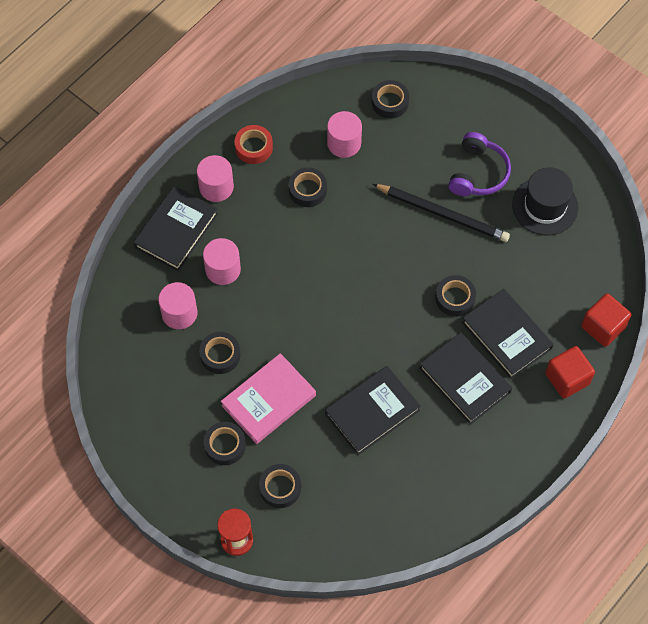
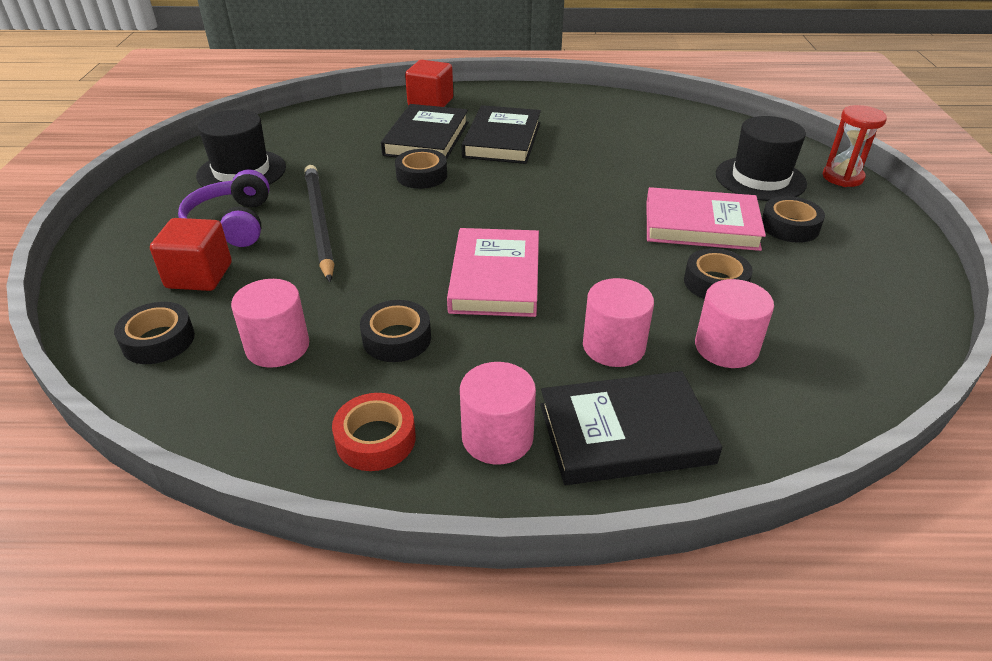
camera: 130 degrees left, 25 degrees down
black tape [259,464,301,508] -> black hat [716,116,807,201]
black book [325,366,421,455] -> none
purple headphones [448,132,511,196] -> purple headphones turned 75 degrees counterclockwise [178,169,269,247]
red cube [581,293,631,347] -> red cube moved to [150,218,232,291]
none -> pink book [447,228,539,317]

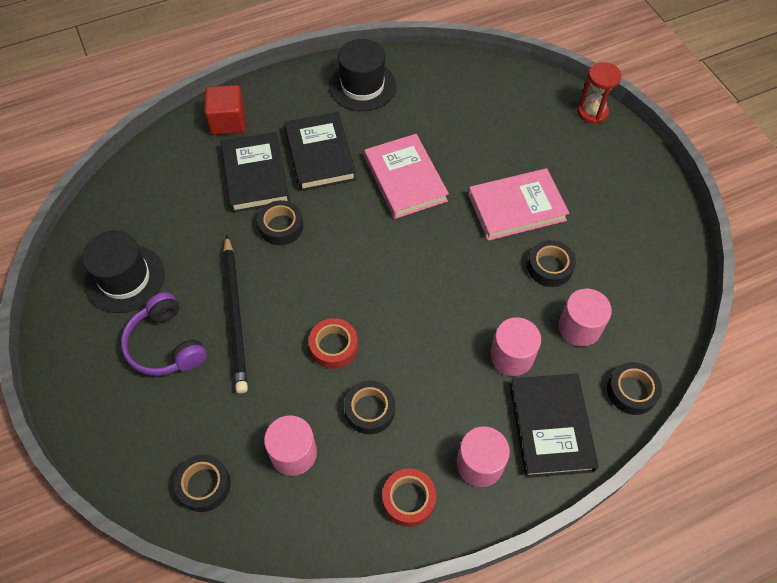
camera: 25 degrees left, 20 degrees up
red cube [150,218,232,291] -> none
black pencil [304,165,334,282] -> black pencil turned 150 degrees counterclockwise [223,235,248,393]
pink book [447,228,539,317] -> pink book moved to [364,134,449,219]
black book [540,371,722,485] -> black book turned 60 degrees counterclockwise [510,374,599,478]
black hat [716,116,807,201] -> black hat moved to [329,39,397,111]
black tape [762,196,825,243] -> black tape moved to [607,362,662,415]
none -> red tape [309,318,358,369]

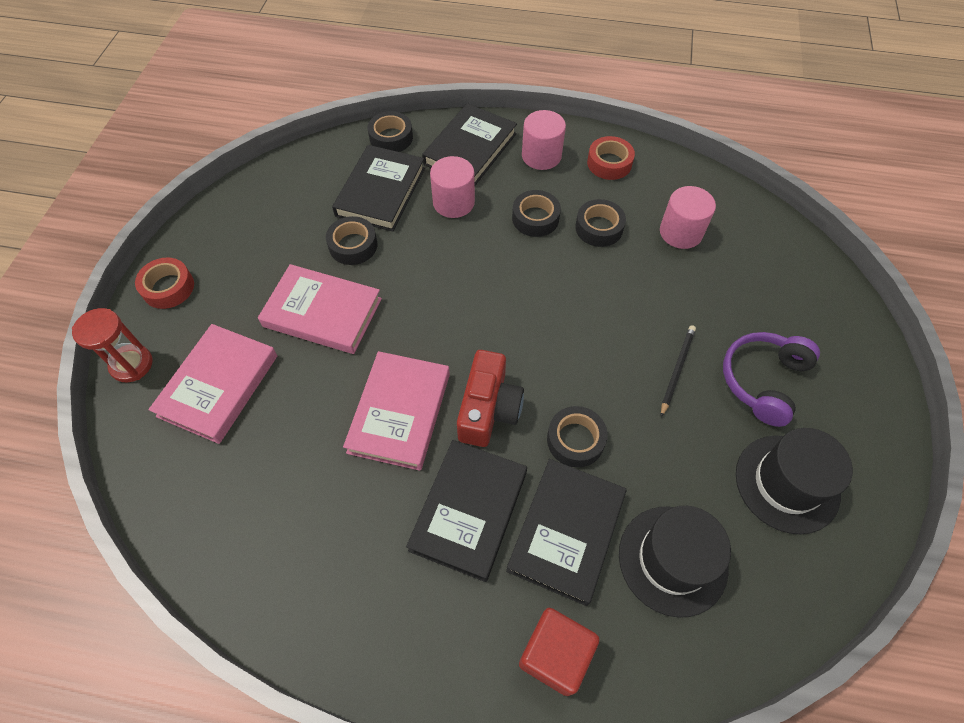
camera: 145 degrees left, 0 degrees up
purple headphones [121,292,207,376] -> purple headphones turned 150 degrees counterclockwise [723,332,820,427]
black tape [174,454,231,512] -> black tape moved to [512,190,561,237]
black pencil [223,235,248,393] -> black pencil [661,325,696,417], size x0.54
red tape [309,318,358,369] -> red tape moved to [135,257,194,309]
black hat [329,39,397,111] -> black hat moved to [619,506,731,617]
pink cylinder [558,289,612,346] -> black book [332,145,425,232]
none -> pink book [148,324,277,444]
none -> red camera [457,350,524,447]

